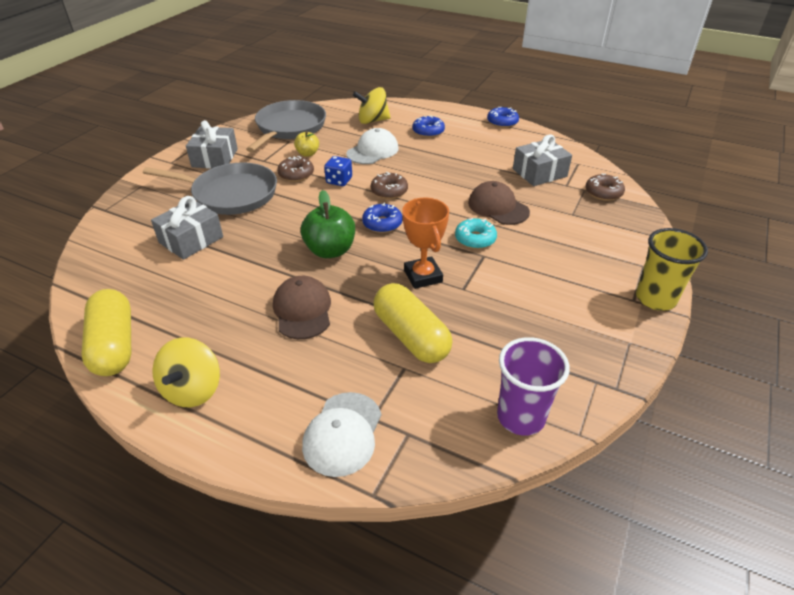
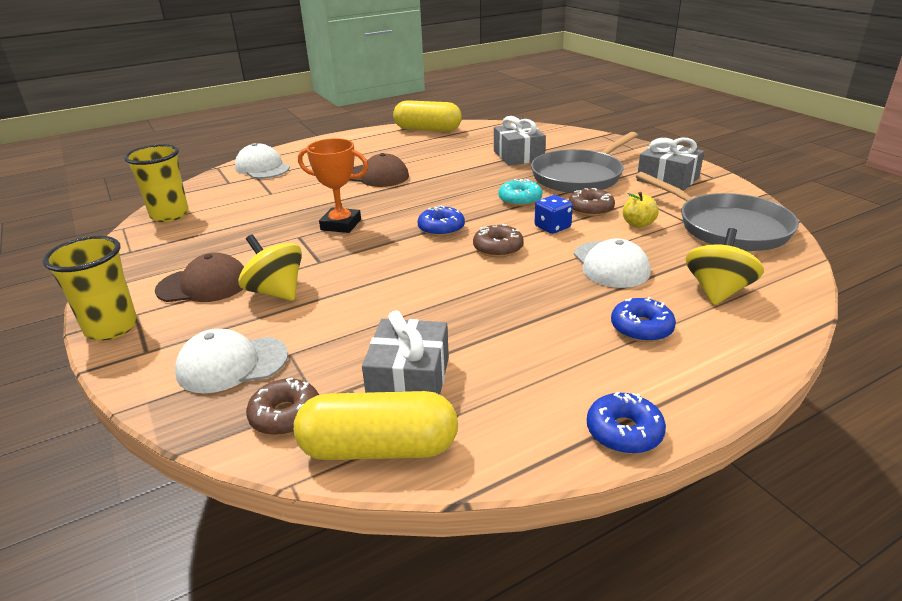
camera: 125 degrees right, 10 degrees down
yellow spinning top [152,338,220,407] -> yellow spinning top moved to [238,234,302,301]
green apple [301,190,355,258] -> none
yellow capsule [373,283,452,363] -> yellow capsule moved to [293,391,458,460]
turquoise donut [455,218,497,249] -> turquoise donut moved to [499,179,542,206]
brown cap [468,181,530,225] -> brown cap moved to [155,252,244,302]
purple cup [497,337,570,436] -> yellow cup [124,144,189,222]
none -> white cap [175,329,288,393]

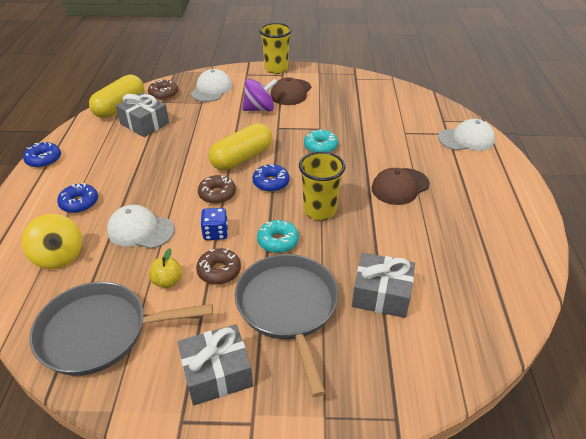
camera: 120 degrees right, 10 degrees up
yellow cup [124,144,189,222] -> yellow cup moved to [299,151,345,220]
yellow spinning top [238,234,302,301] -> purple spinning top [242,79,277,111]
orange trophy [298,138,368,233] -> turquoise donut [304,130,338,152]
yellow capsule [393,100,462,132] -> yellow capsule moved to [209,123,272,170]

